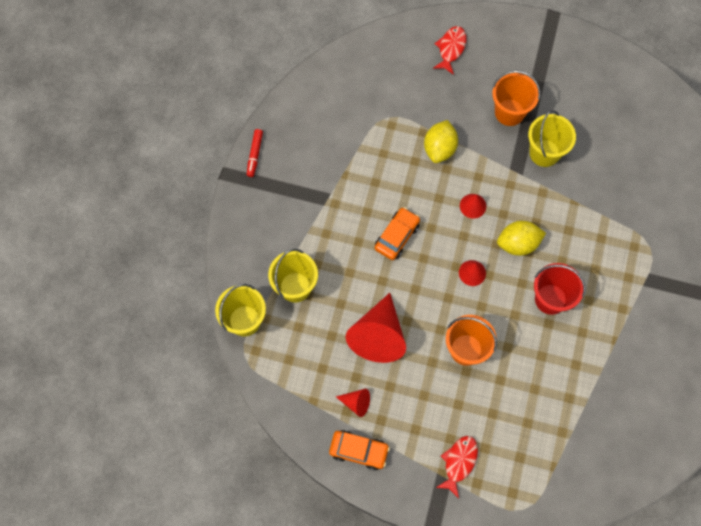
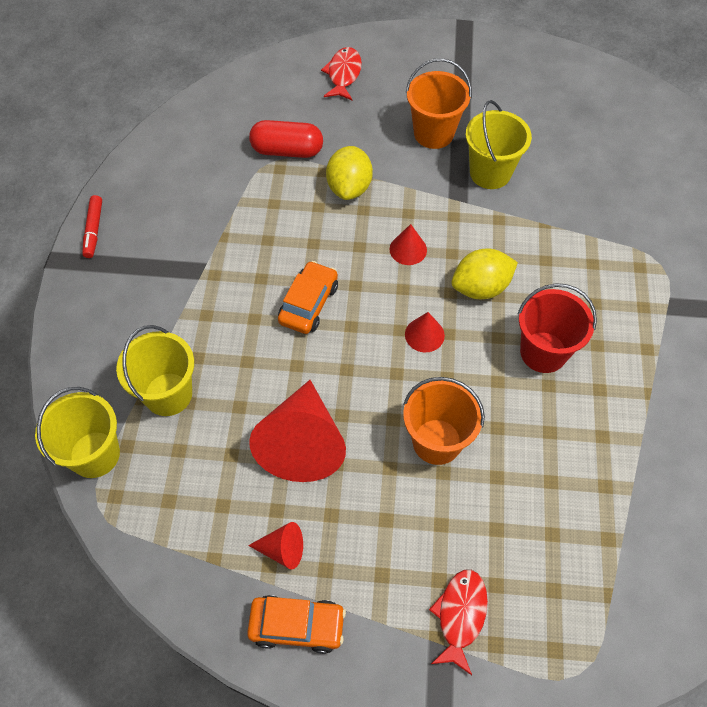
camera: 10 degrees left, 10 degrees down
none -> red capsule [249,120,323,158]

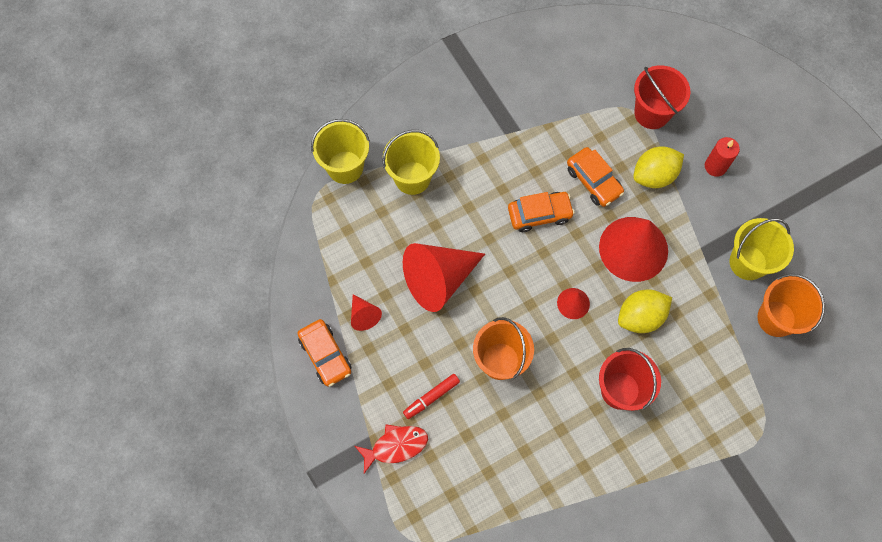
camera: 55 degrees right, 10 degrees up
red marker [82,195,102,258] -> red marker moved to [403,374,460,419]
red capsule [249,120,323,158] -> red bucket [634,65,691,129]
red fish [321,47,362,100] -> none
red cone [390,224,427,265] -> red cone [599,217,668,282], size x2.16
orange bucket [406,58,472,149] -> orange bucket moved to [757,274,825,337]
yellow lemon [452,248,518,299] -> yellow lemon turned 60 degrees counterclockwise [618,289,672,333]
none -> orange car [567,147,624,207]
none -> red candle [705,137,740,177]

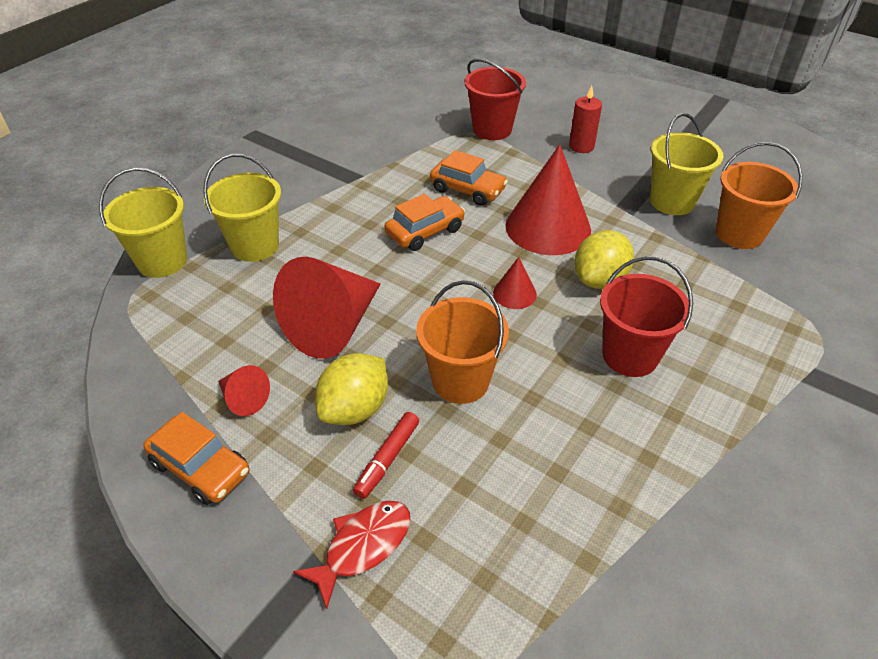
camera: 25 degrees left, 25 degrees down
yellow lemon [633,146,684,188] -> yellow lemon moved to [315,353,388,425]

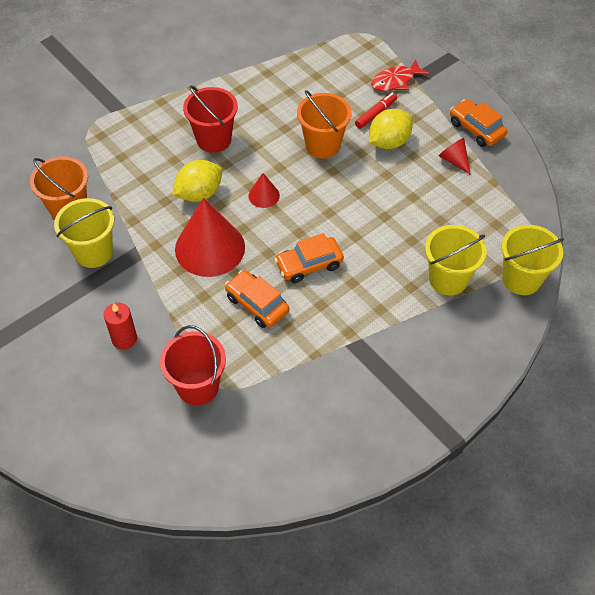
camera: 165 degrees left, 10 degrees up
red cone [273,257,381,359] -> none

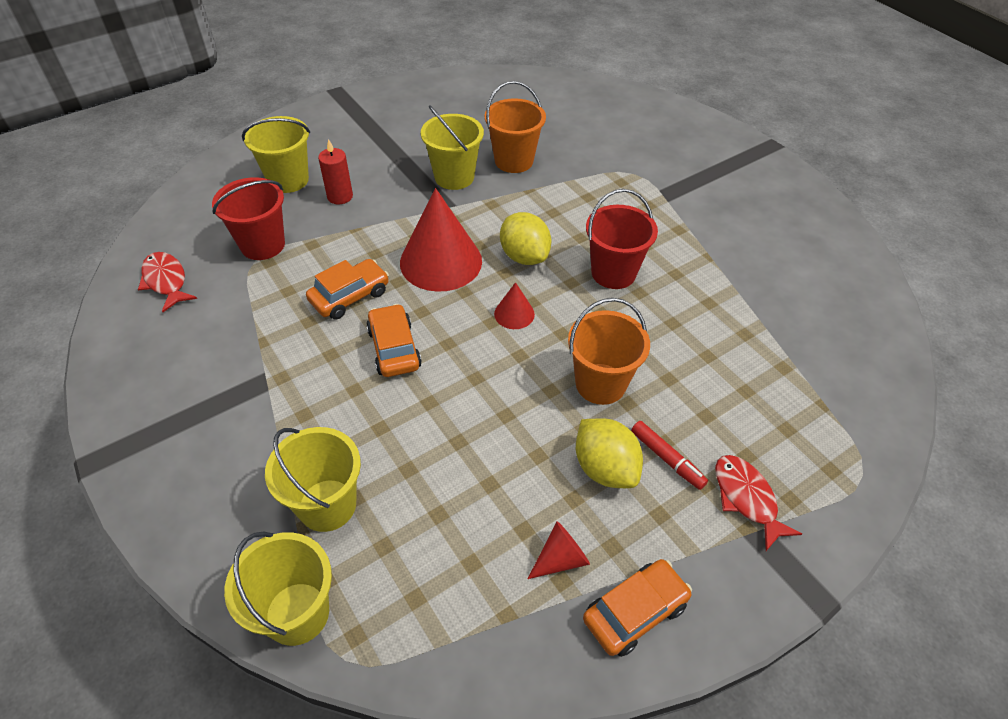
camera: 95 degrees right, 5 degrees down
none -> red fish [138,252,197,312]
none -> yellow bucket [242,116,310,193]

